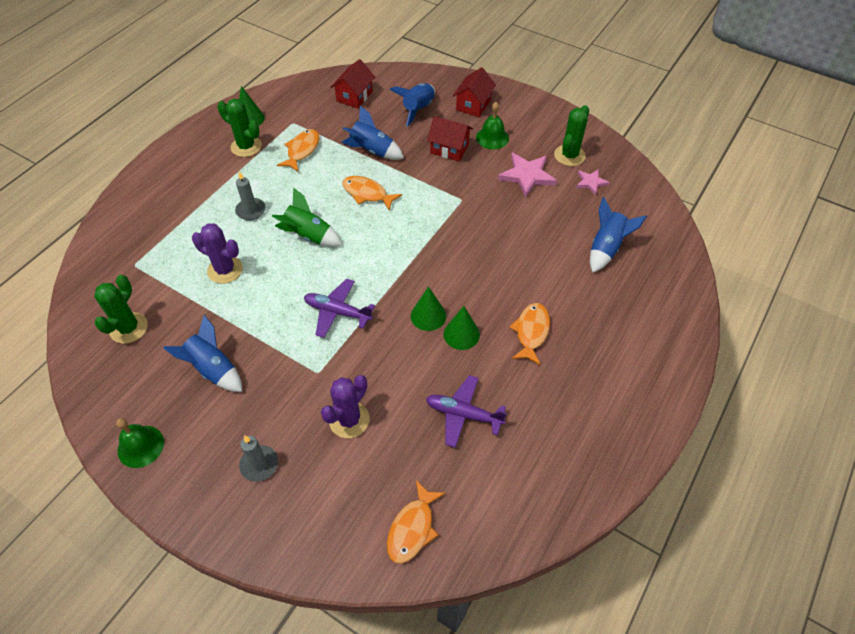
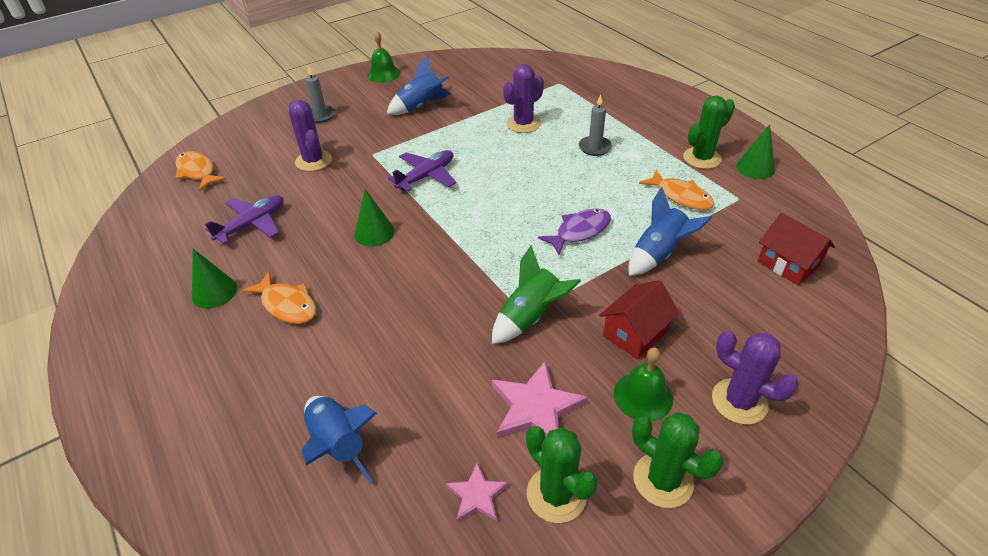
camera: 115 degrees right, 10 degrees down
green cactus [94,275,148,344] -> green cactus moved to [632,412,724,508]
green rocket [271,187,342,247] -> green rocket moved to [492,245,581,344]
orange fish [342,176,402,211] -> purple fish [538,208,611,255]
blue rocket [389,83,435,127] -> none
green cone [444,306,480,350] -> green cone moved to [192,249,237,309]
red house [453,67,496,117] -> purple cactus [712,331,799,424]

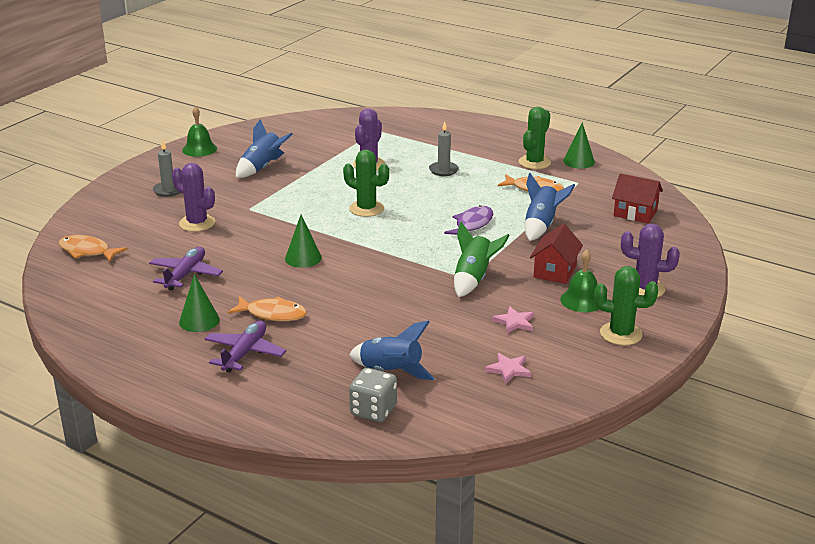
camera: 25 degrees left, 15 degrees down
purple plane [388,150,456,192] -> purple plane moved to [205,321,286,372]
pink star [492,361,588,438] -> pink star [492,306,534,334], size x0.58
green cactus [526,426,598,523] -> green cactus moved to [343,149,389,217]
none -> grey dice [349,368,397,422]

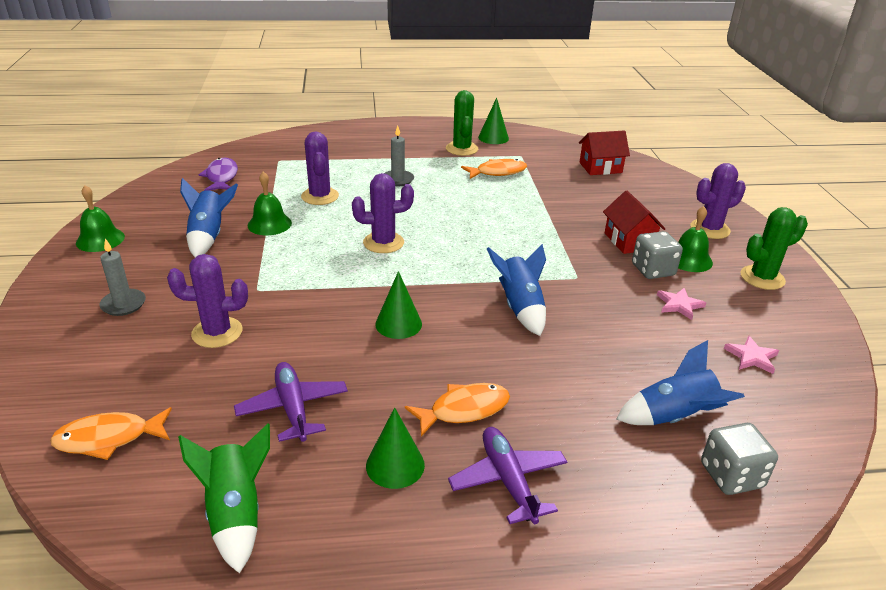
camera: 40 degrees left, 5 degrees up
green cactus [343,149,389,217] -> purple cactus [352,173,414,253]
purple fish [444,205,493,235] -> purple fish moved to [199,158,238,191]
green rocket [454,222,510,297] -> green rocket moved to [178,423,270,574]
blue rocket [525,173,575,241] -> blue rocket moved to [487,244,546,336]
none -> green bell [247,171,292,235]
none -> grey dice [632,231,683,279]

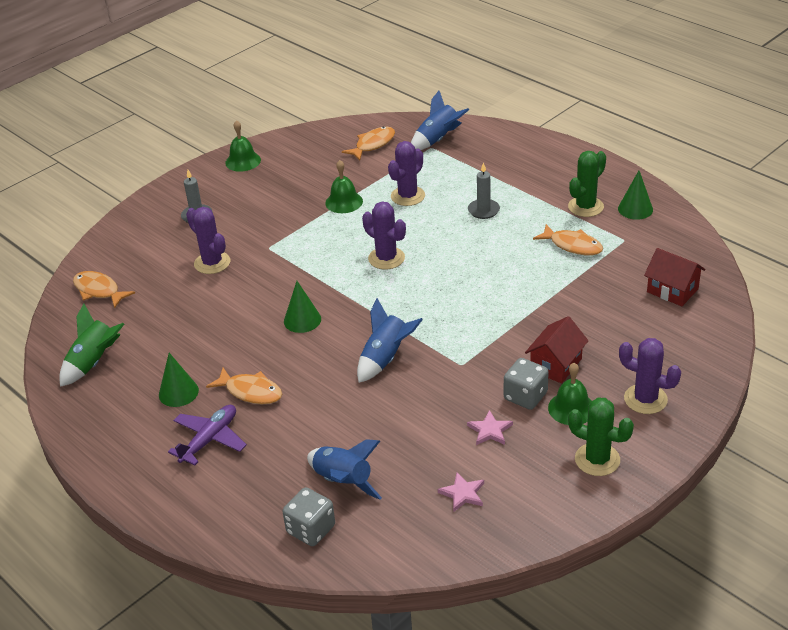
camera: 55 degrees right, 5 degrees up
blue rocket [180,178,238,257] -> blue rocket moved to [411,91,469,150]
purple fish [199,158,238,191] -> orange fish [342,127,395,161]
purple plane [234,362,348,442] -> none

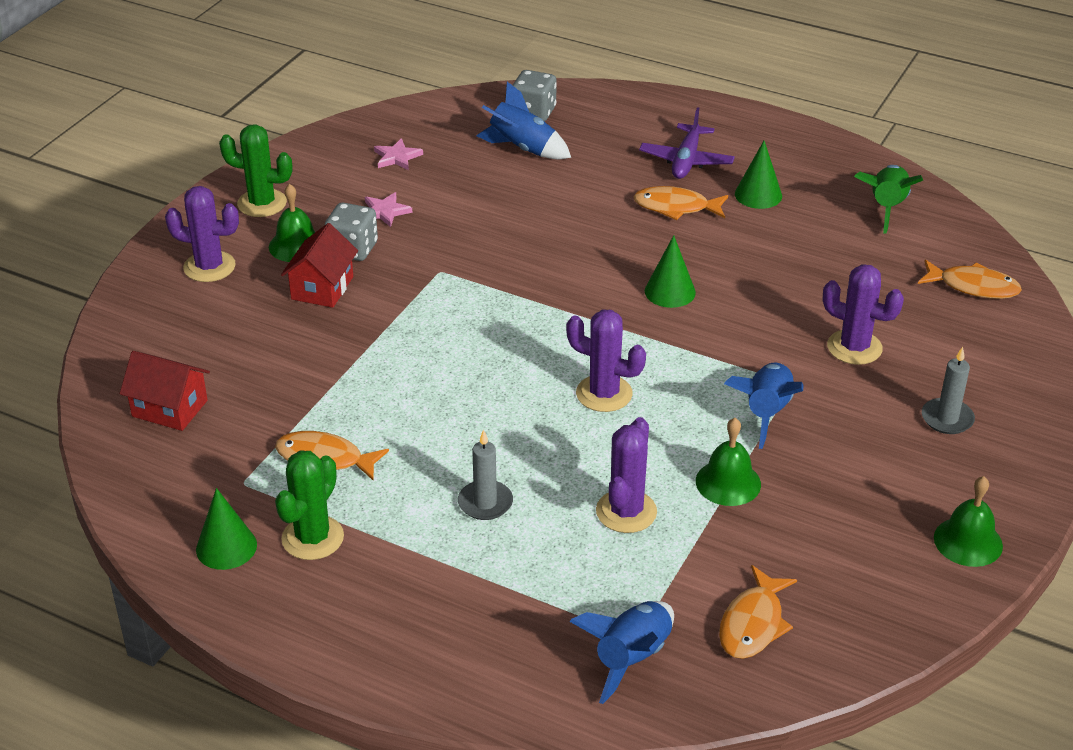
camera: 160 degrees right, 0 degrees up
blue rocket [357,298,423,383] -> blue rocket moved to [724,363,803,449]

